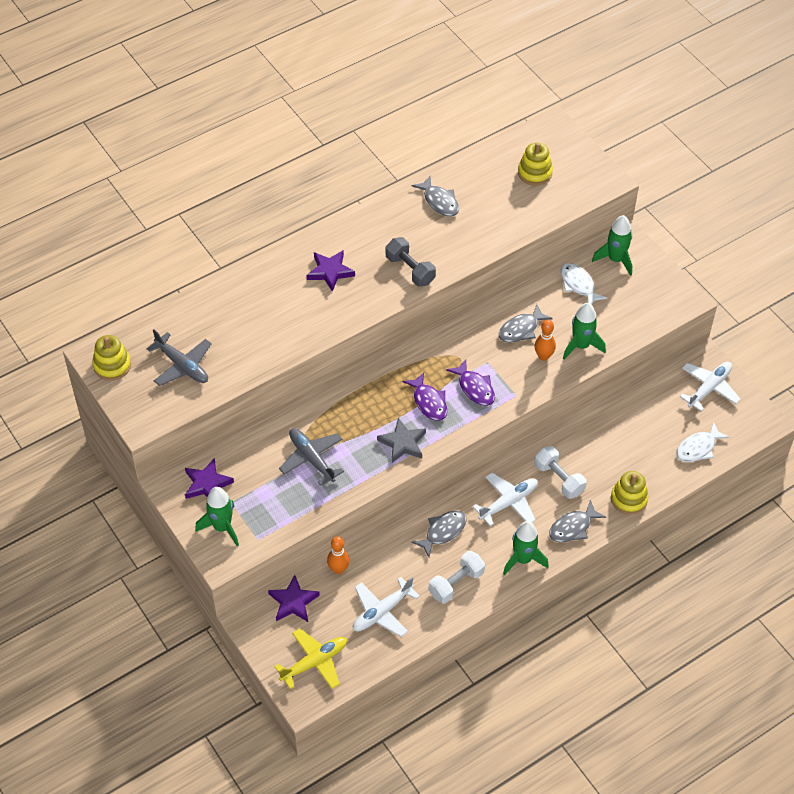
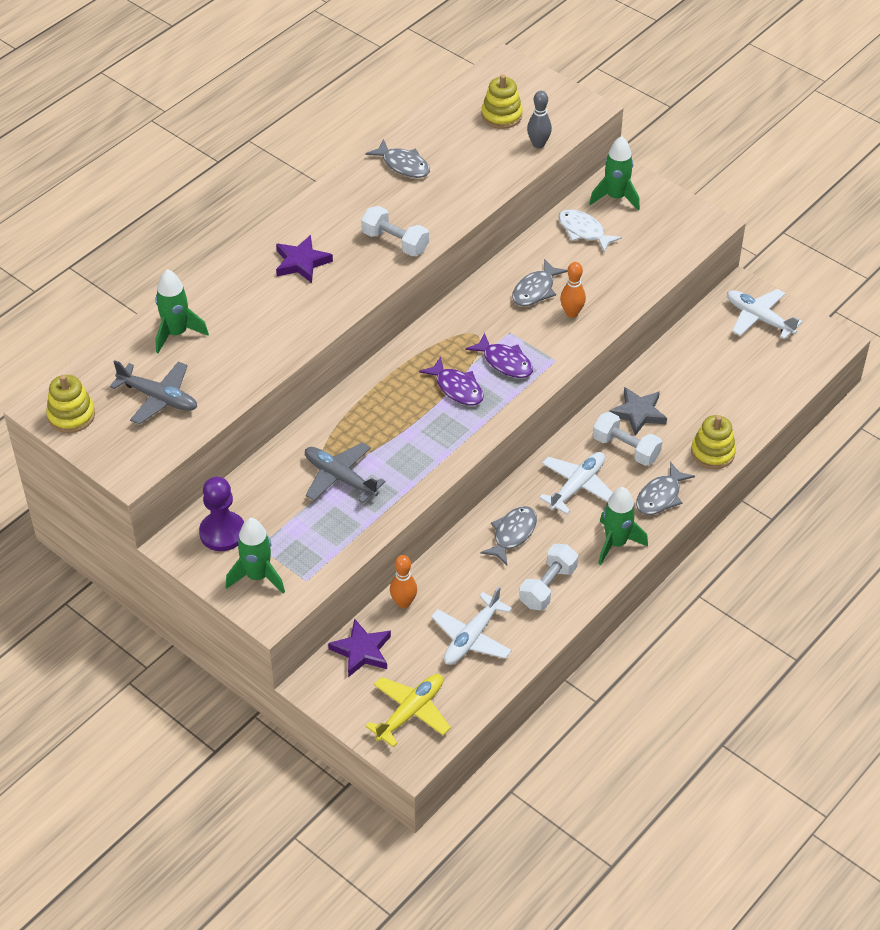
camera: 15 degrees left, 5 degrees down
purple star [185,458,234,499] -> purple pawn [199,477,244,551]
grey star [377,418,426,463] -> grey star moved to [609,387,667,436]
grey dumbbell [386,237,436,287] -> white dumbbell [361,206,429,256]
green rocket [563,303,606,360] -> green rocket moved to [155,269,209,353]
white fish [676,422,730,462] -> none
white plane [680,362,741,412] -> white plane turned 75 degrees counterclockwise [727,289,803,339]
none -> grey bowling pin [527,91,552,148]

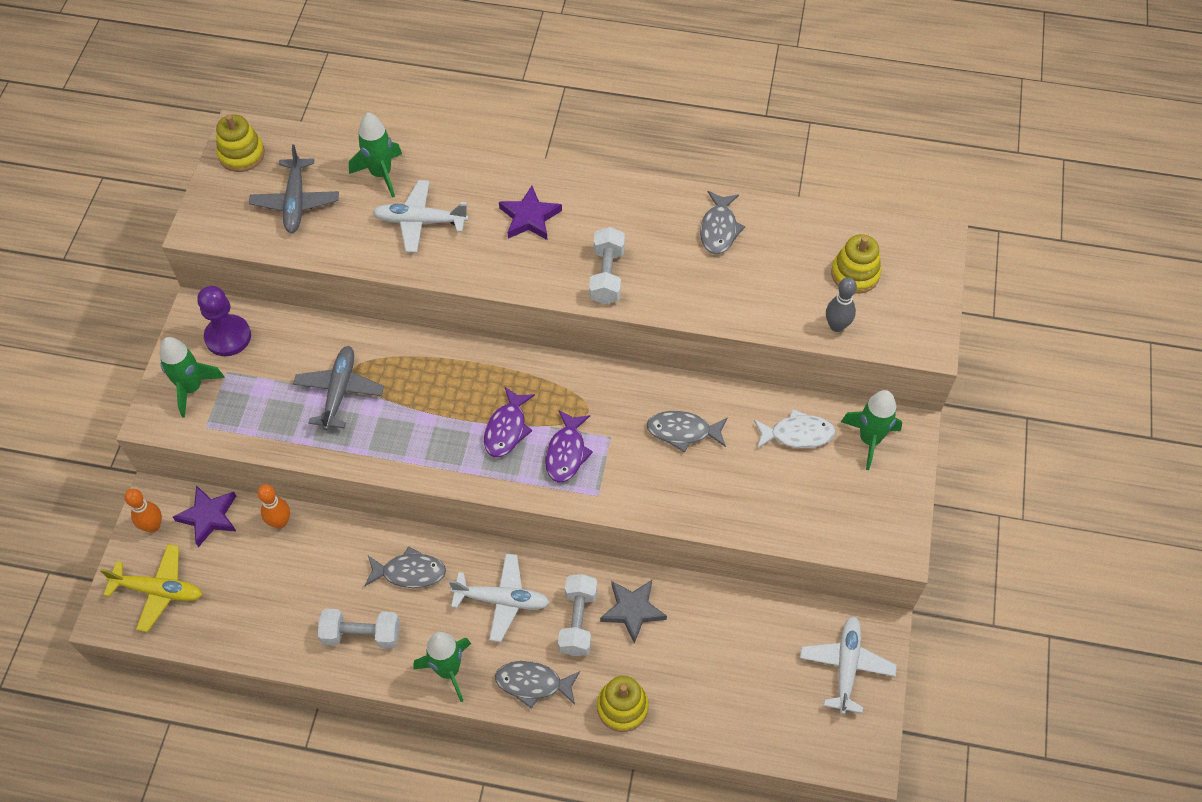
camera: 60 degrees right, 10 degrees up
white plane [431,586,512,665] -> white plane moved to [373,180,469,253]
white fish [558,209,622,252] -> white fish turned 75 degrees clockwise [754,409,836,449]
orange bowling pin [560,262,586,318] -> orange bowling pin moved to [125,489,162,533]

